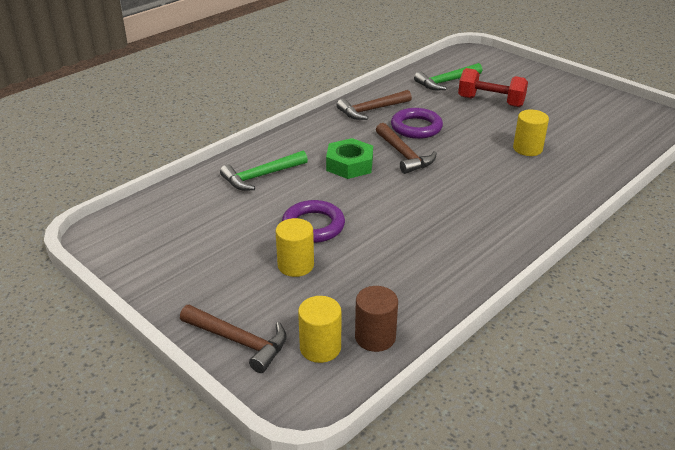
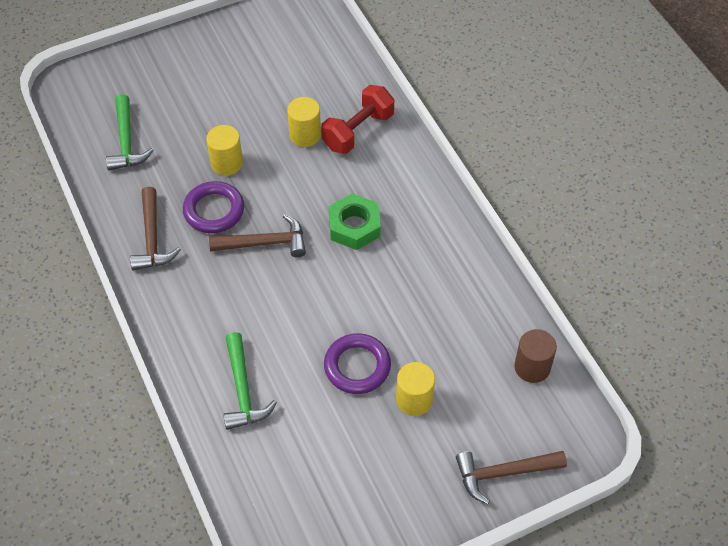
camera: 70 degrees left, 20 degrees up
brown hammer [180,305,287,373] -> brown hammer turned 150 degrees counterclockwise [456,451,567,505]
yellow cylinder [298,296,341,363] -> yellow cylinder moved to [206,125,243,176]
green nut [326,138,373,179] -> green nut moved to [329,193,381,250]
red dumbbell [458,68,528,107] -> red dumbbell moved to [321,85,394,154]

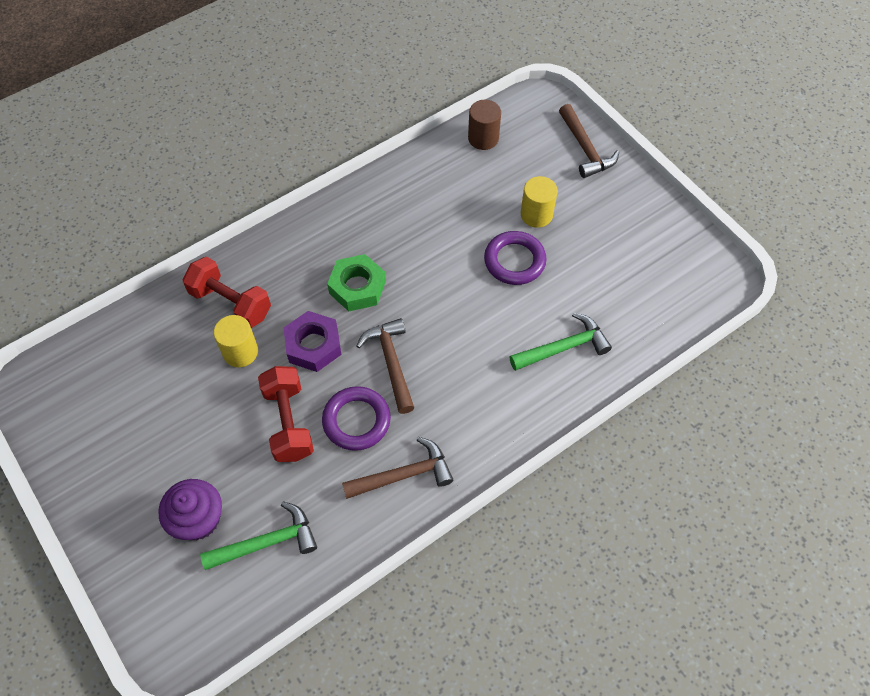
camera: 100 degrees left, 5 degrees up
yellow cylinder [206,125,243,176] -> red dumbbell [258,366,314,462]
none -> purple cupcake [158,479,222,540]
none -> purple nut [284,311,341,372]

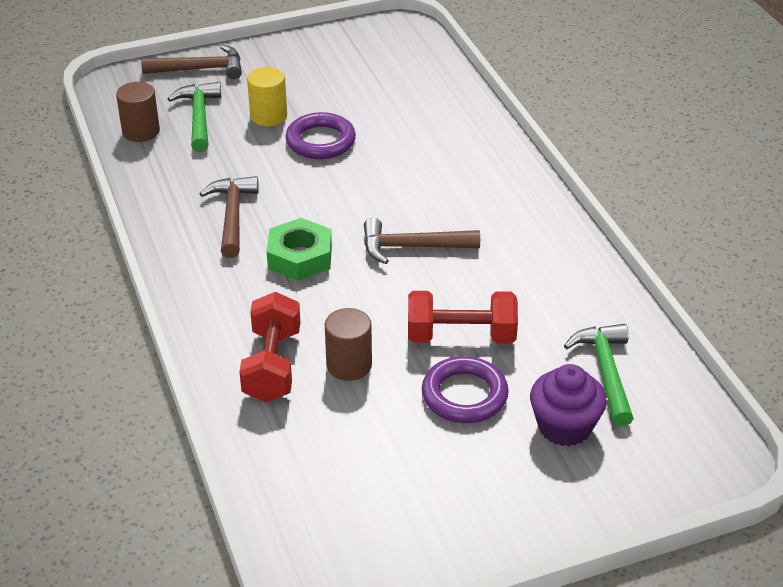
camera: 75 degrees left, 20 degrees down
red dumbbell [182,257,271,328] -> red dumbbell turned 45 degrees counterclockwise [239,292,300,402]
yellow cylinder [214,315,258,367] -> brown cylinder [325,308,372,381]
purple nut [284,311,341,372] -> none
purple ring [322,386,391,451] -> purple ring moved to [422,356,509,423]
brown hammer [342,437,453,499] -> brown hammer moved to [199,176,259,258]
green hammer [510,313,612,371] -> green hammer moved to [168,82,221,152]

